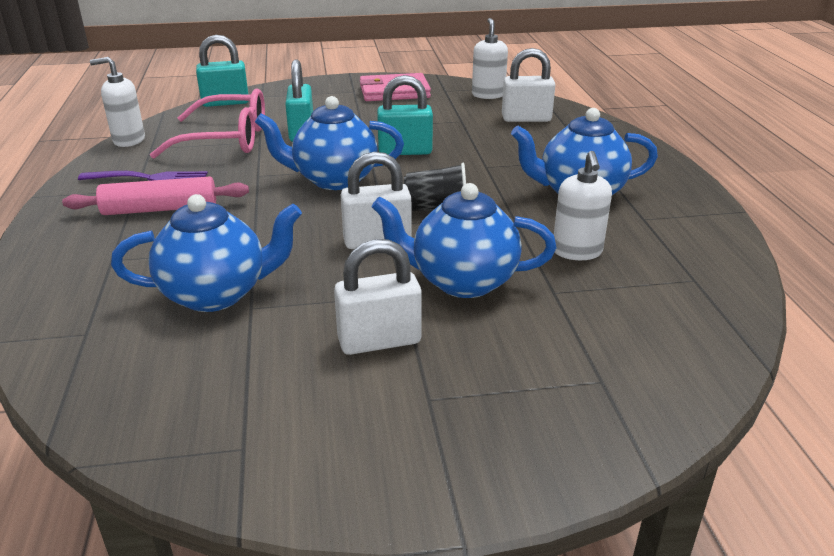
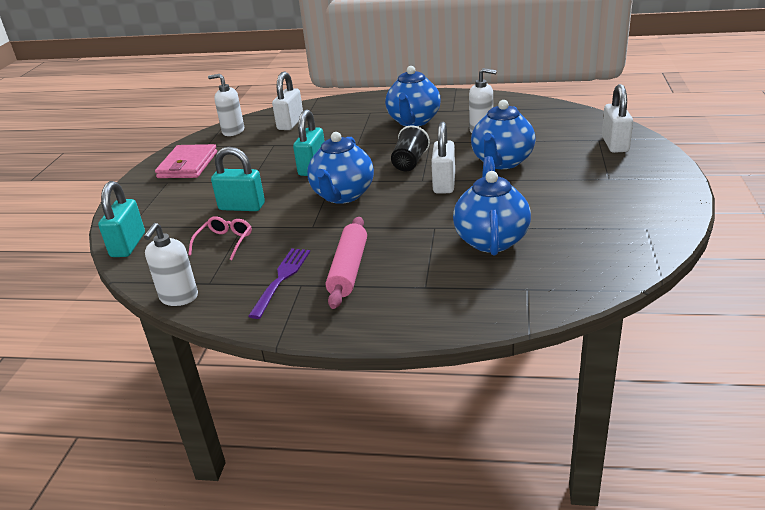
camera: 70 degrees left, 0 degrees up
pink glasses [150,88,265,159] -> pink glasses [188,216,252,260], size x0.52
white padlock [334,239,422,355] -> white padlock moved to [602,84,633,153]

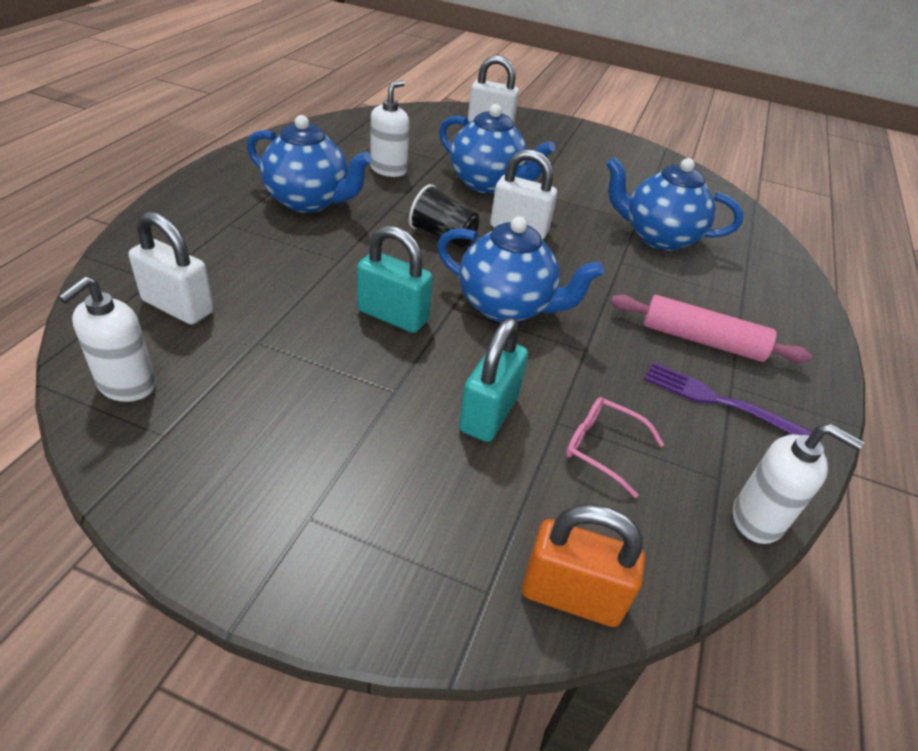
camera: 85 degrees left, 10 degrees up
turquoise padlock [98,181,145,257] -> orange padlock [522,504,645,627]
pink wallet [155,144,217,178] -> none

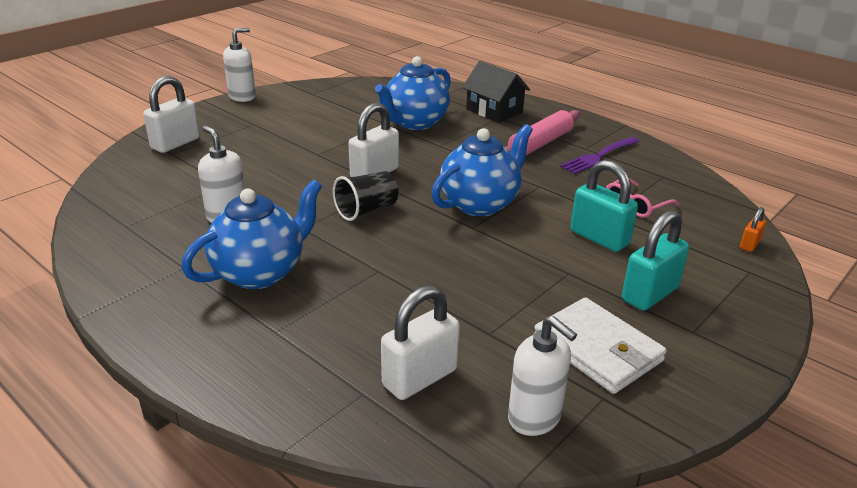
camera: 65 degrees left, 10 degrees down
turquoise padlock [357,225,433,333] -> turquoise padlock moved to [622,210,689,311]
blue teapot [439,104,555,193] -> none
orange padlock [522,504,645,627] -> orange padlock [740,207,766,252], size x0.49
white soap dispenser [733,424,864,544] -> white soap dispenser moved to [223,28,256,102]
none -> black house [462,61,530,123]
none -> white wallet [534,297,667,394]

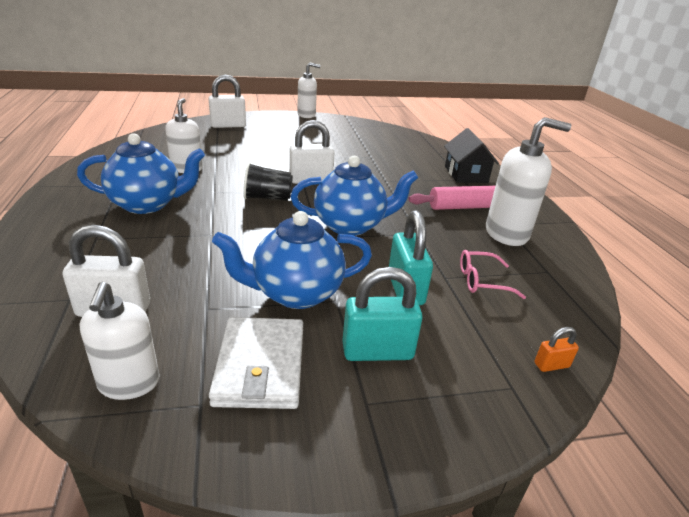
camera: 35 degrees right, 0 degrees up
blue teapot [375,56,451,130] -> blue teapot moved to [212,211,372,309]
purple fork [560,137,640,174] -> white soap dispenser [486,117,571,246]

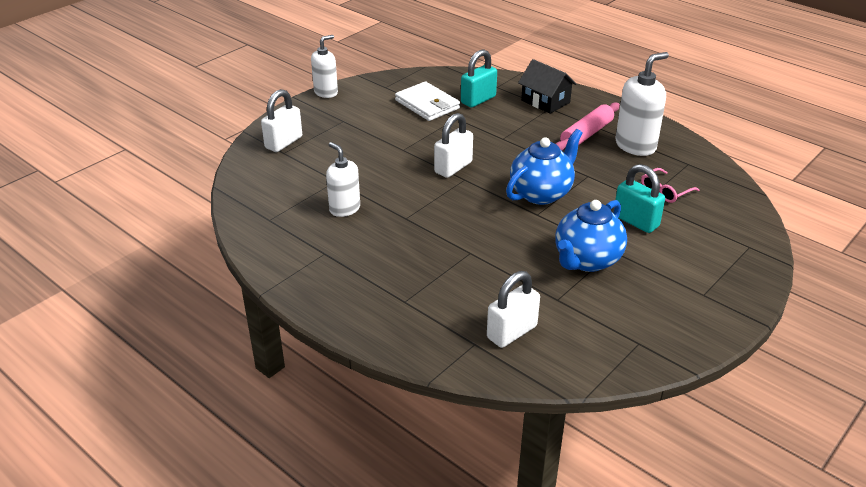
camera: 35 degrees left, 5 degrees up
blue teapot [77,133,205,214] -> none
white soap dispenser [80,282,159,400] -> none
white wallet [209,317,303,409] -> white wallet moved to [395,81,460,121]
black cup [243,162,293,201] -> none
turquoise padlock [342,267,423,361] -> turquoise padlock moved to [461,49,497,108]
orange padlock [534,327,579,372] -> none

